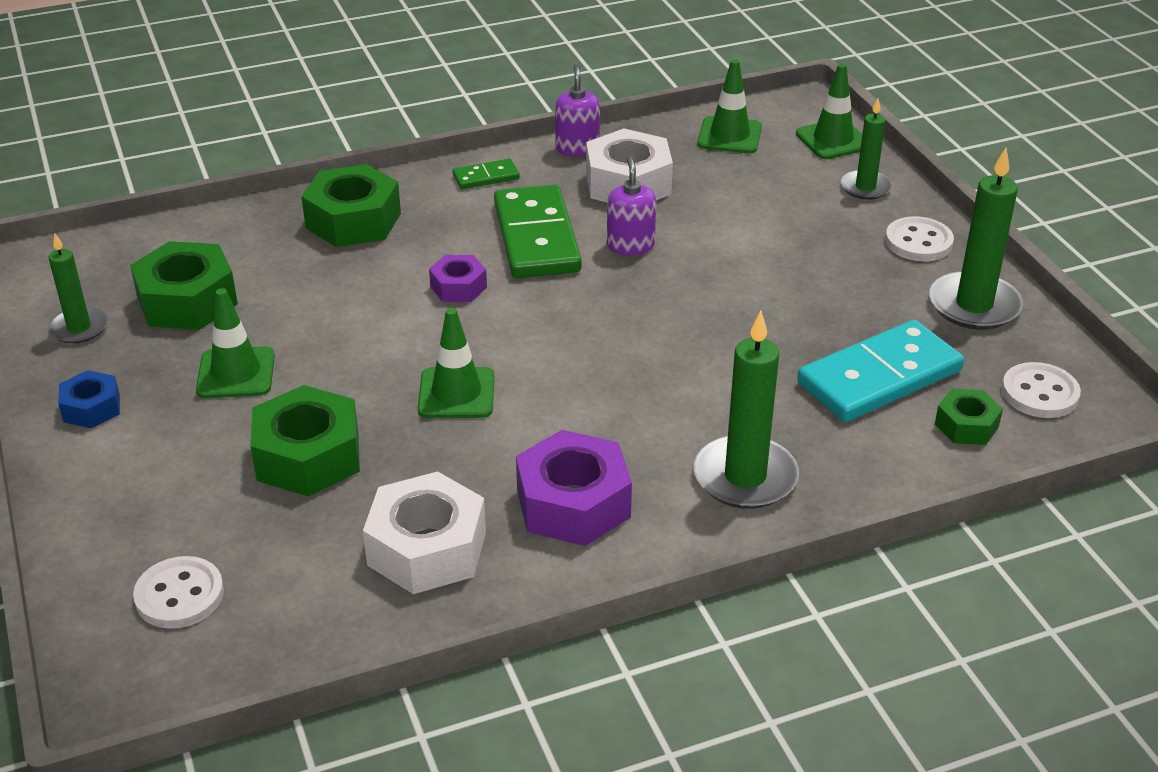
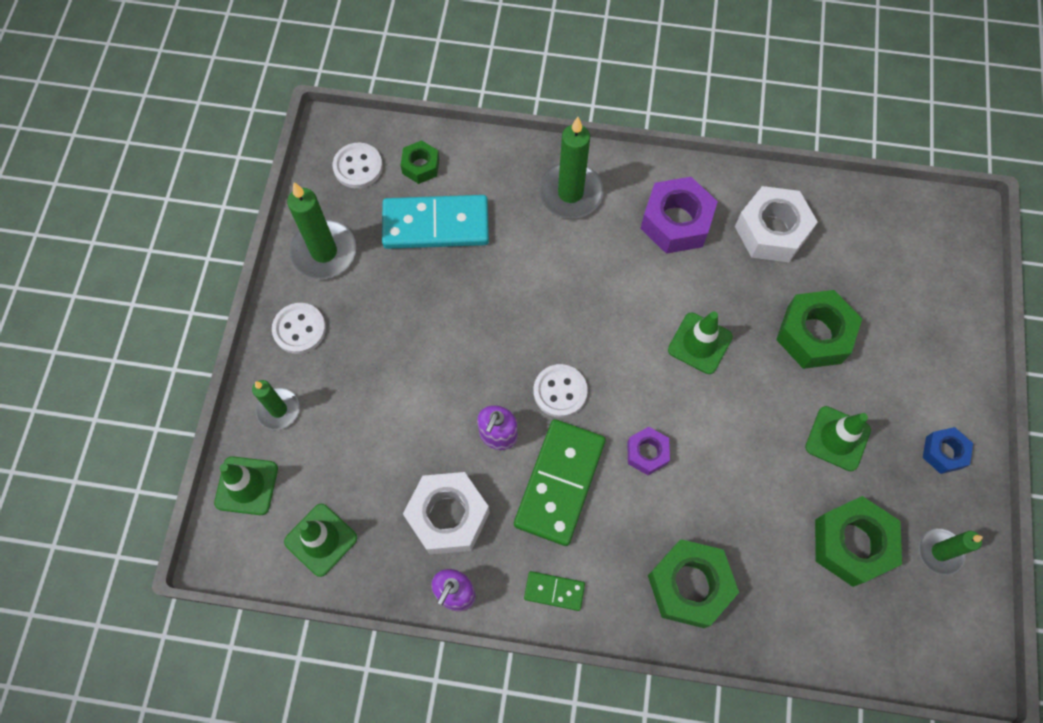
camera: 150 degrees left, 30 degrees up
white button [133,556,224,629] -> white button moved to [533,364,588,418]

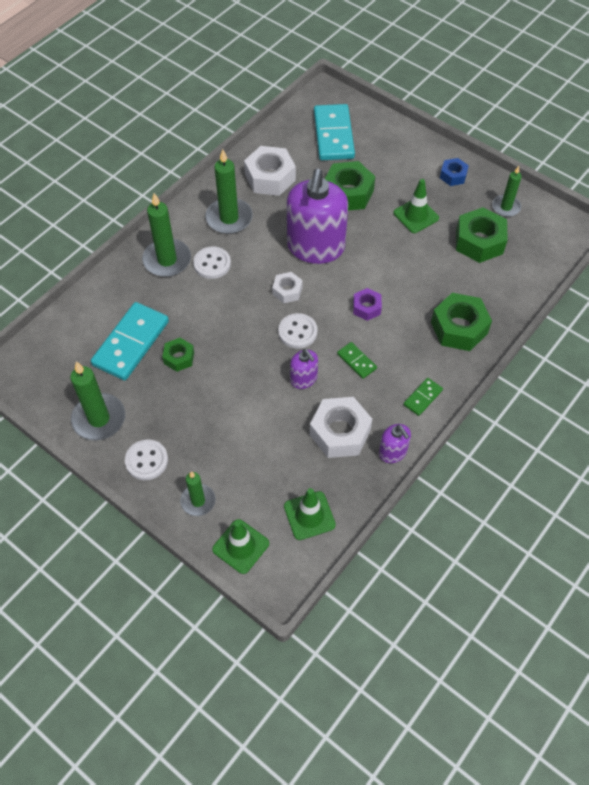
camera: 60 degrees left, 10 degrees down
white button [333,143,383,189] -> white button moved to [193,247,231,279]
green nut [401,140,439,184] -> green nut moved to [162,338,194,372]
green domino [514,419,606,546] -> green domino [337,342,377,379], size x0.47
purple nut [640,177,718,254] -> green candle [206,149,253,234]
green traffic cone [668,311,733,374] -> purple soap dispenser [287,169,348,264]
none -> white nut [272,272,303,303]
none -> turquoise domino [314,104,355,160]

